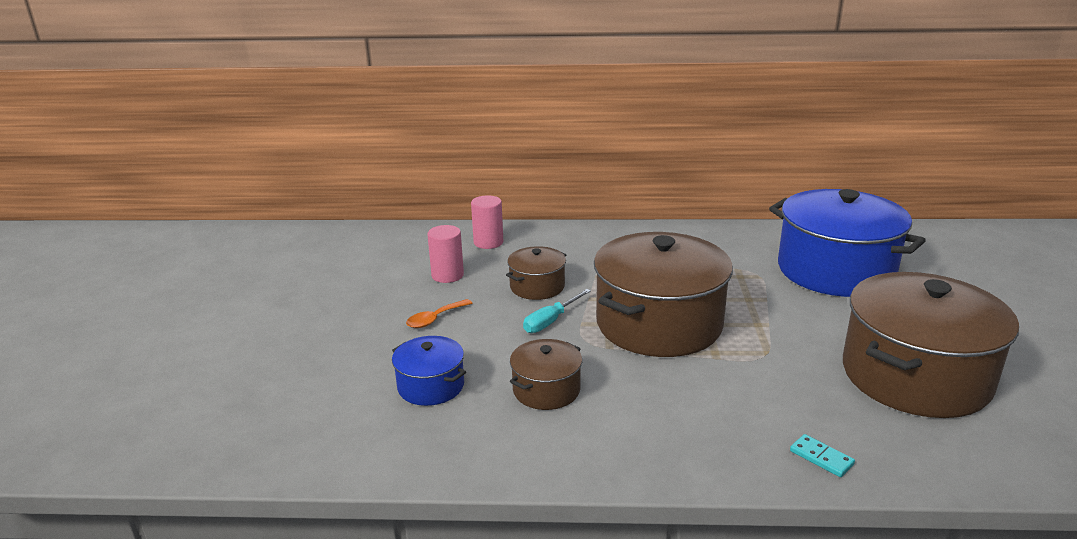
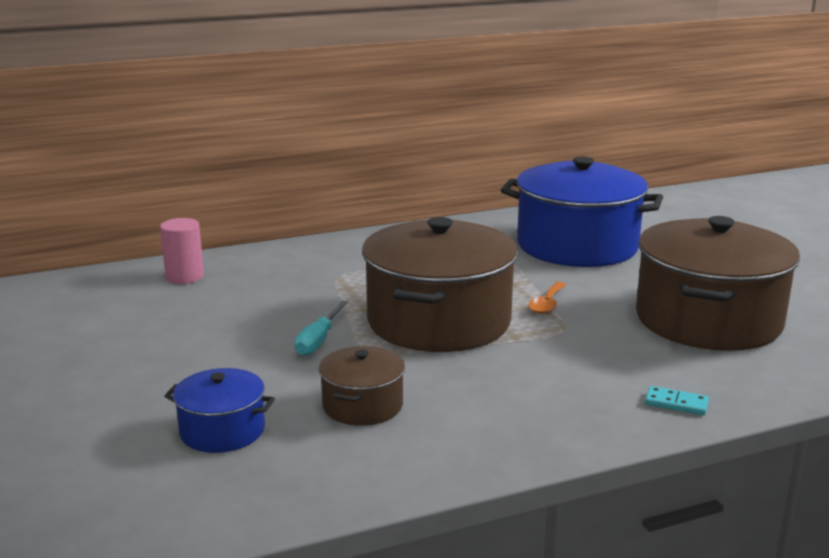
camera: 25 degrees left, 5 degrees down
orange spoon [406,299,473,328] -> orange spoon moved to [528,282,566,314]
pink cylinder [427,225,464,283] -> none
brown pot [506,246,566,300] -> none

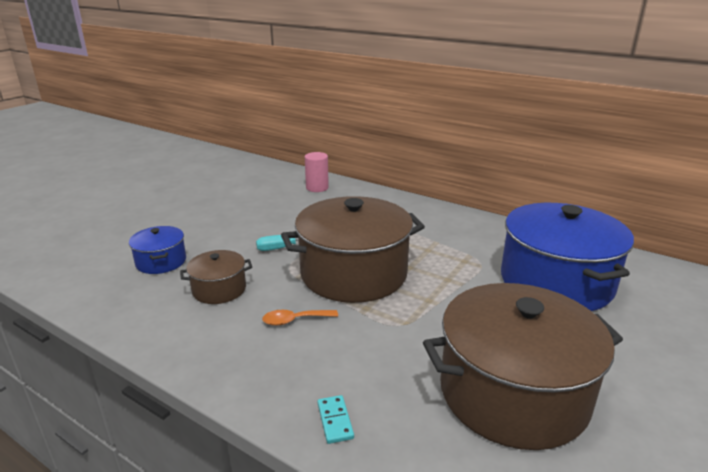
camera: 55 degrees right, 5 degrees up
orange spoon [528,282,566,314] -> orange spoon moved to [262,310,338,326]

